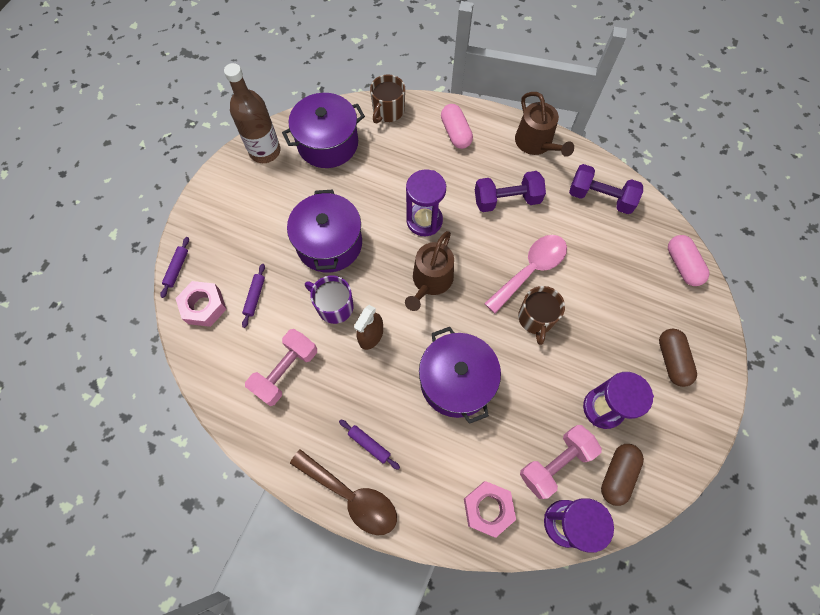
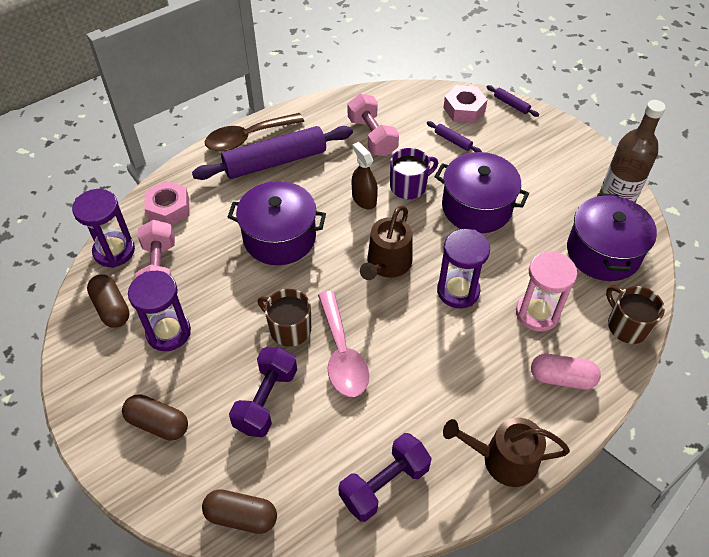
camera: 120 degrees right, 15 degrees down
purple rolling pin [339,420,400,470] -> purple rolling pin [192,126,353,180], size x2.46
brown watering can [405,231,454,311] -> brown watering can turned 120 degrees counterclockwise [360,206,412,280]
purple dumbbell [475,171,546,212] -> purple dumbbell moved to [229,347,297,437]
pink capsule [668,235,709,286] -> brown capsule [202,489,277,534]
none -> pink hourglass [516,251,577,332]

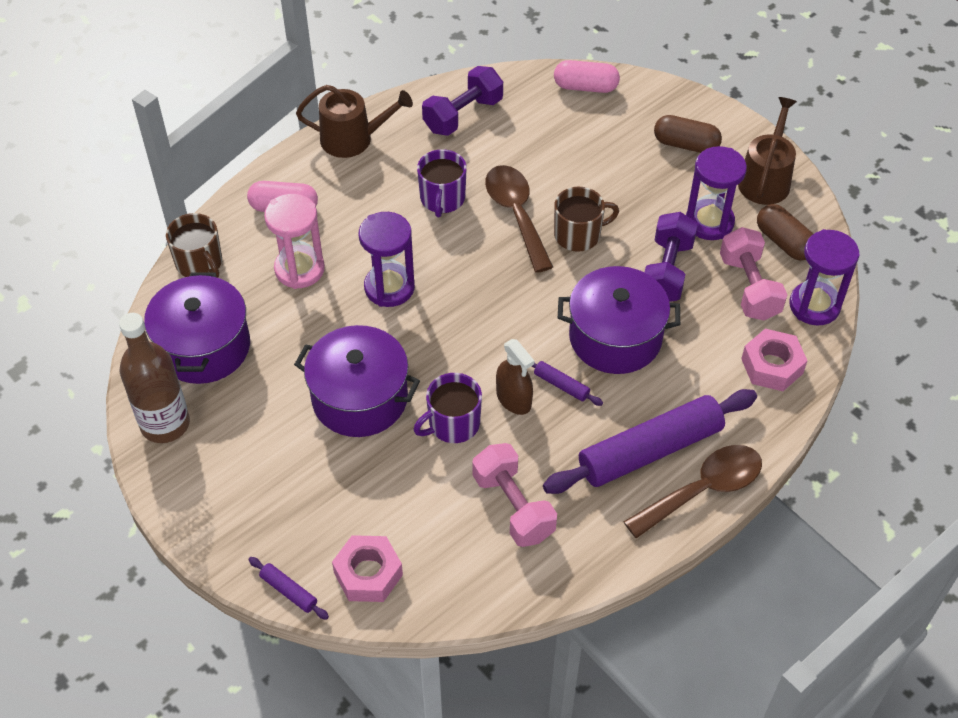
camera: 175 degrees right, 0 degrees up
brown capsule [202,489,277,534] -> pink capsule [554,60,620,93]
purple dumbbell [229,347,297,437] -> purple dumbbell moved to [644,212,698,302]
brown mug [258,289,311,347] -> brown mug turned 45 degrees counterclockwise [554,187,619,252]
pink spoon [318,291,369,397] -> brown spoon [485,165,553,273]
brown watering can [360,206,412,280] -> brown watering can moved to [738,97,797,205]
purple rolling pin [427,121,482,152] -> purple rolling pin moved to [531,361,603,406]
none -> purple mug [417,149,467,217]

